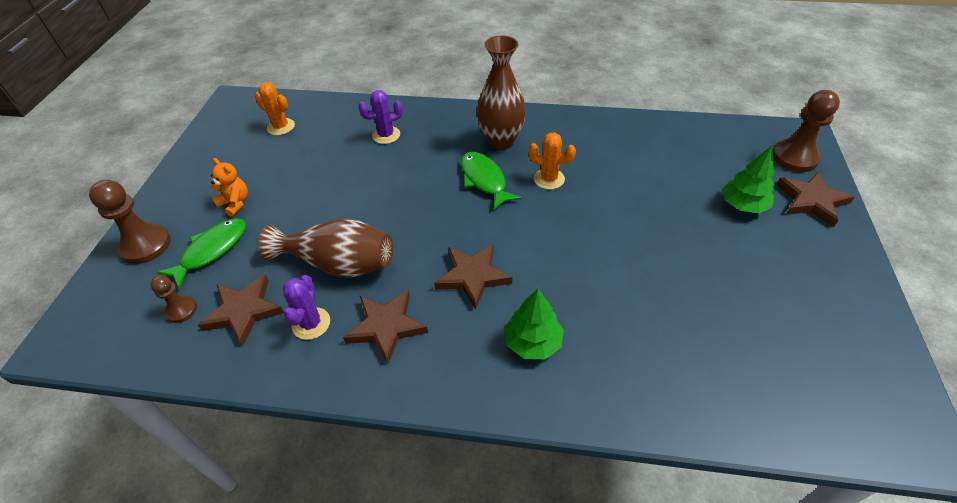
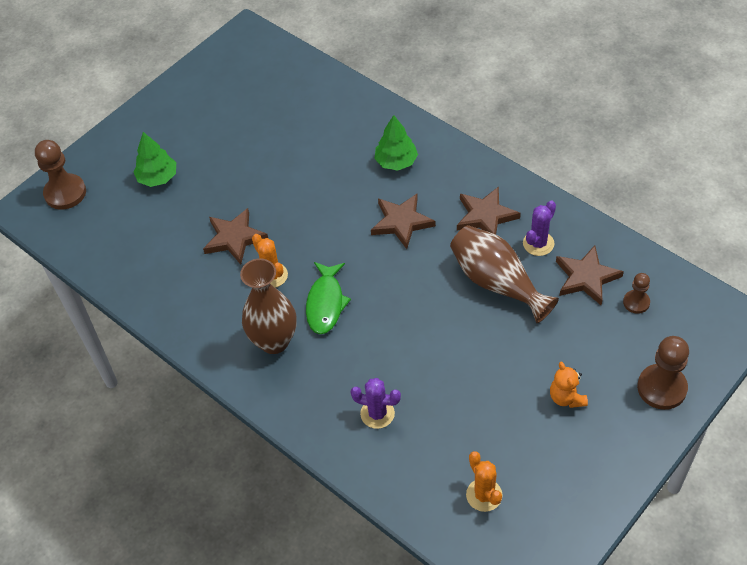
camera: 145 degrees left, 5 degrees up
green fish [157,218,246,289] -> none
brown star [776,171,855,227] -> brown star moved to [203,208,268,264]

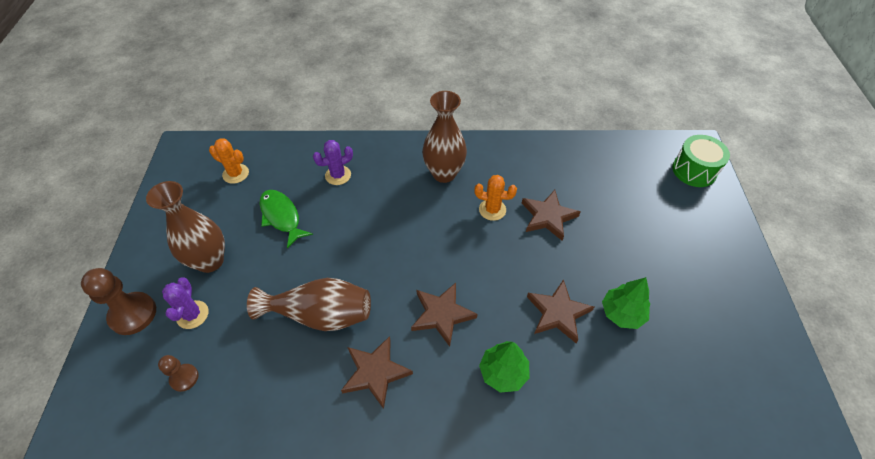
camera: 135 degrees right, 0 degrees up
brown pawn [35,140,86,210] -> green drum [672,135,730,187]
green tree [133,132,176,187] -> green tree moved to [602,277,650,329]
green fish [306,262,351,334] -> green fish moved to [260,190,313,248]
purple cactus [523,200,556,256] -> purple cactus moved to [162,278,209,329]
orange teddy bear [550,362,588,408] -> brown vase [146,181,225,273]
brown star [556,245,624,305] -> brown star moved to [527,279,594,343]

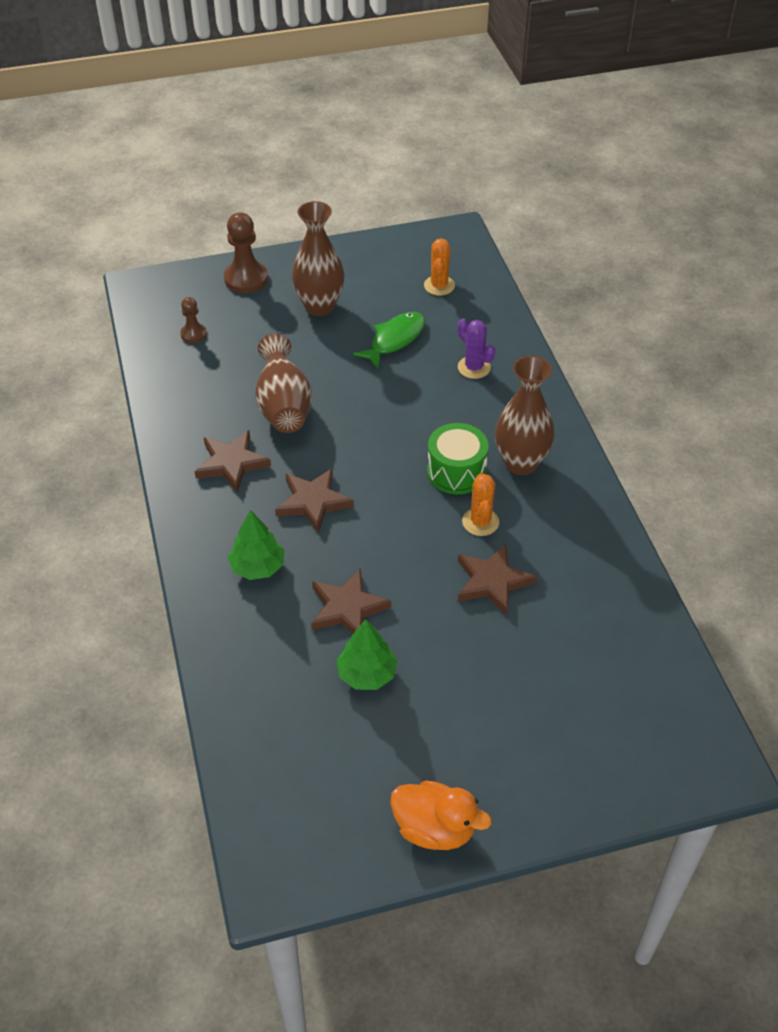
camera: 75 degrees right, 5 degrees down
purple cactus [162,278,209,329] -> none
green drum [672,135,730,187] -> green drum moved to [427,423,489,494]
none -> orange duck [390,780,492,850]

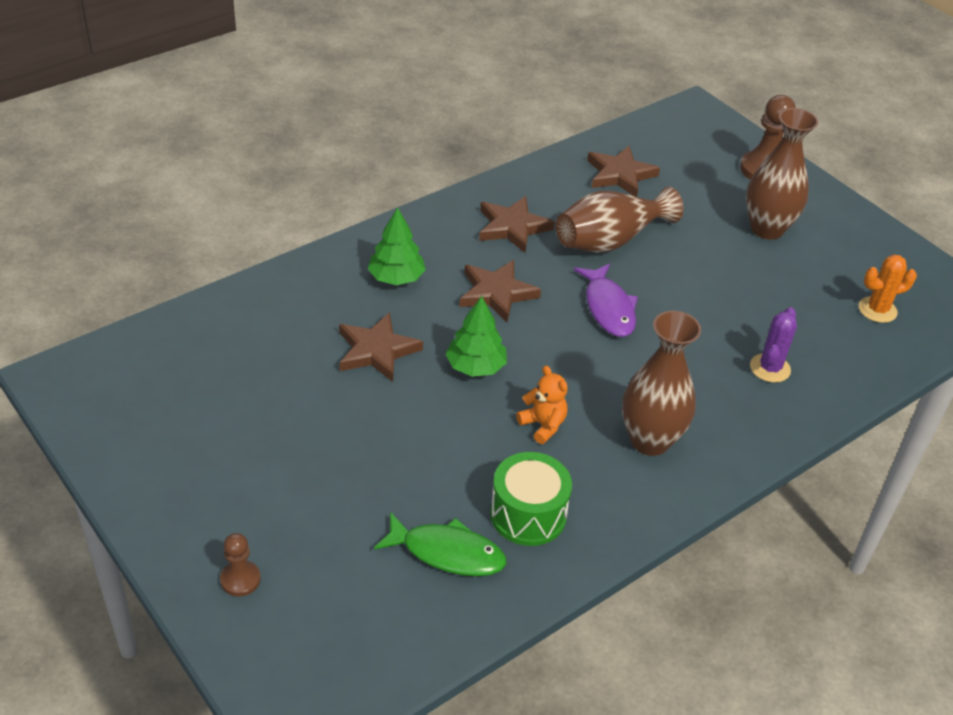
camera: 65 degrees right, 5 degrees down
brown pawn [180,297,207,343] -> brown pawn moved to [220,533,261,596]
green tree [337,620,398,690] -> green tree moved to [446,296,507,377]
green fish [353,312,425,368] -> green fish moved to [374,512,506,576]
orange duck [390,780,492,850] -> none
green drum [427,423,489,494] -> green drum moved to [490,452,572,546]
brown star [458,544,537,615] -> brown star moved to [587,146,660,197]
orange cactus [462,473,499,536] -> orange teddy bear [516,366,568,444]
none -> purple fish [574,264,638,337]

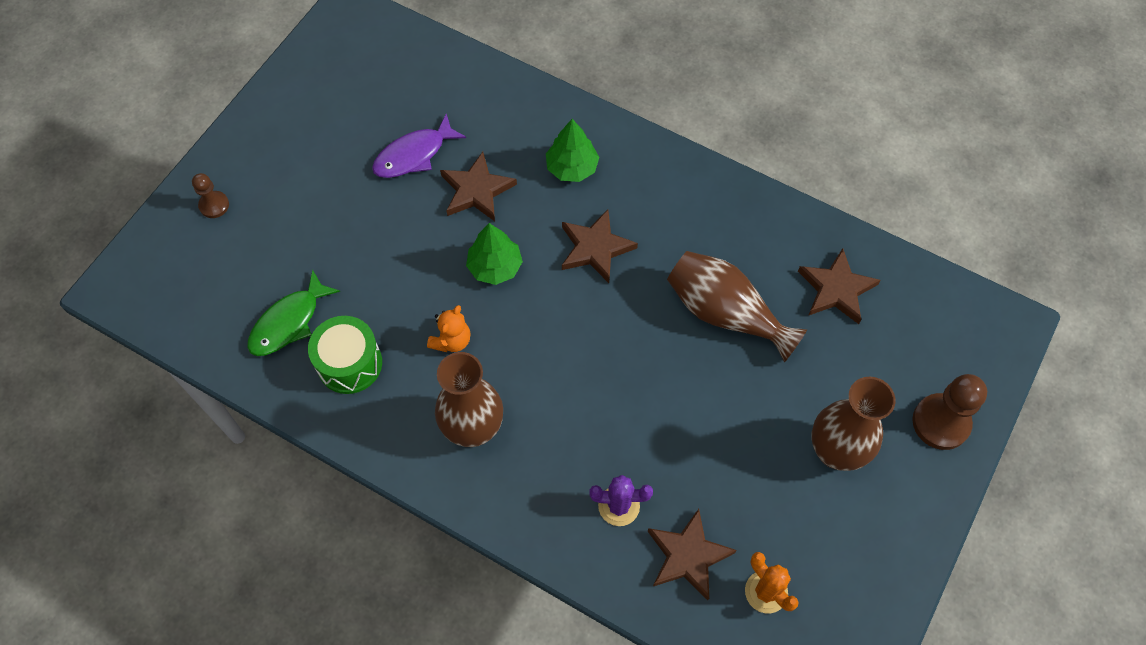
camera: 70 degrees right, 20 degrees up
green fish [374,512,506,576] -> green fish turned 45 degrees clockwise [248,270,340,356]
brown star [479,196,555,253] -> brown star moved to [648,509,737,600]
purple fish [574,264,638,337] -> purple fish moved to [372,114,466,178]

